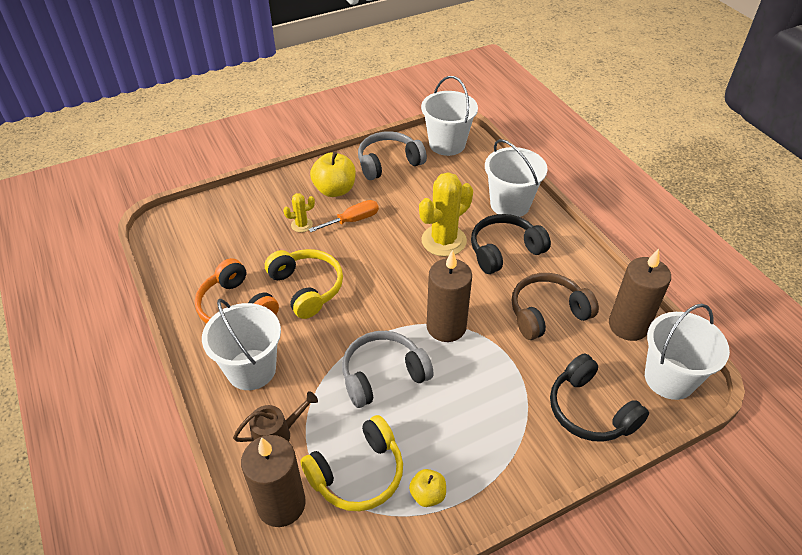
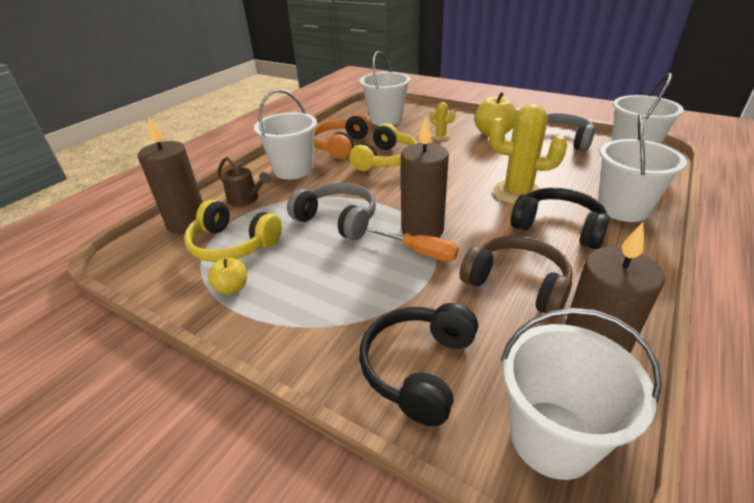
camera: 60 degrees right, 10 degrees down
orange screwdriver [309,200,379,232] -> orange screwdriver moved to [368,227,459,262]
none -> white bucket [360,51,411,126]

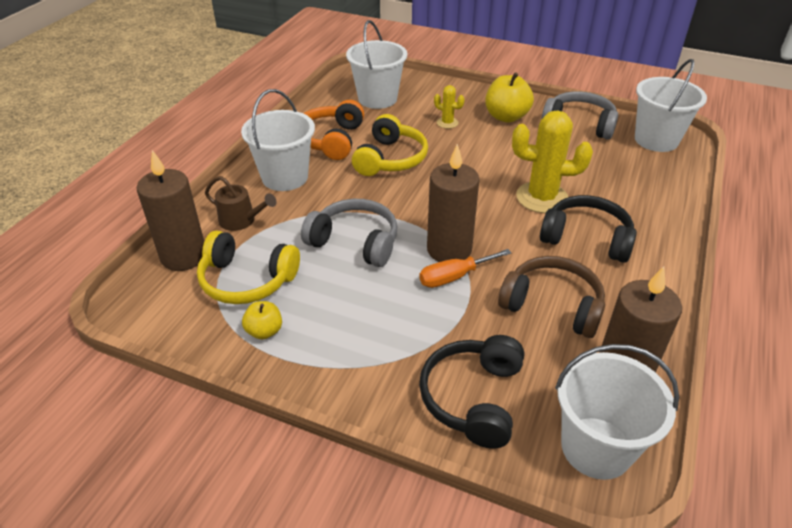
camera: 10 degrees left, 5 degrees up
orange screwdriver [368,227,459,262] -> orange screwdriver turned 135 degrees clockwise [419,249,511,288]
white bucket [598,113,687,222] -> none

